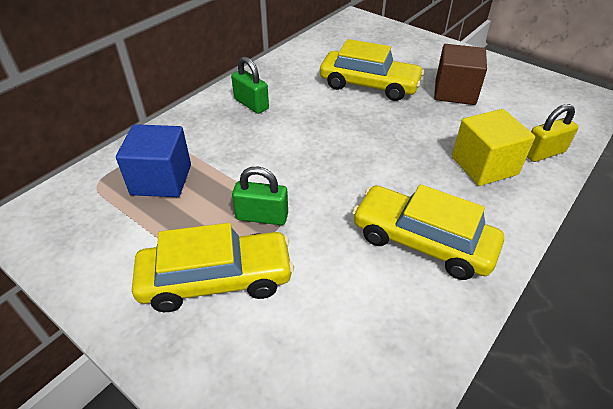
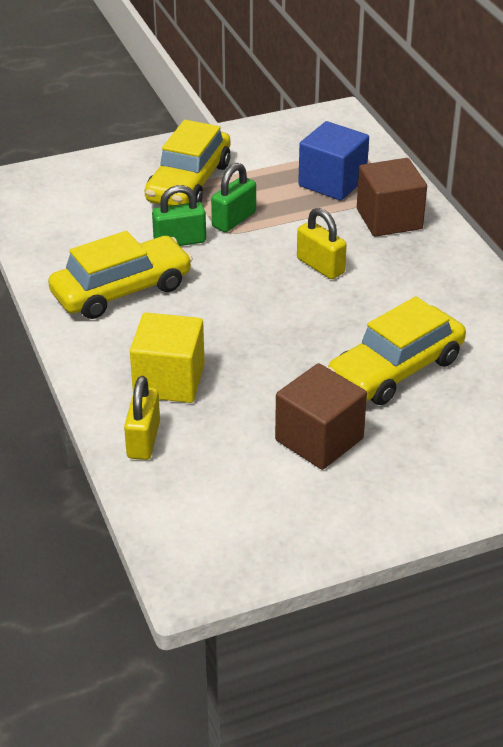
camera: 120 degrees right, 5 degrees down
green padlock [231,56,269,114] -> green padlock moved to [152,185,206,246]
none -> yellow padlock [297,208,347,279]
none -> brown cube [357,158,427,237]

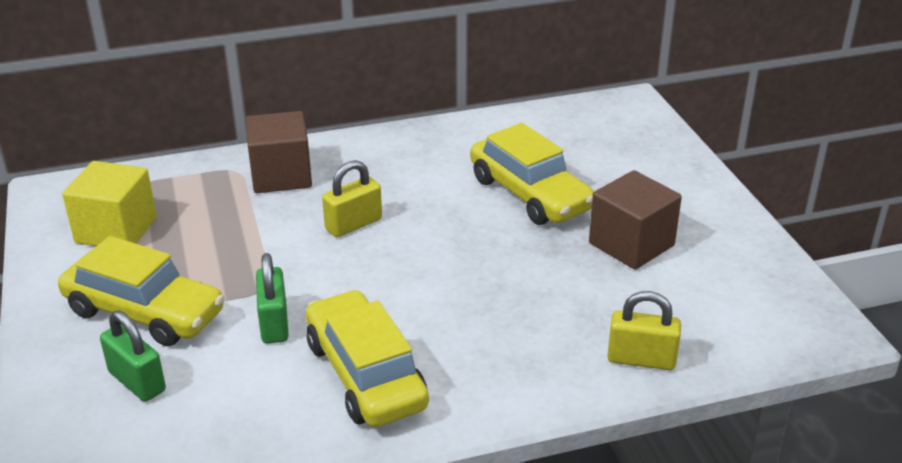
camera: 85 degrees left, 5 degrees down
yellow cube [130,312,205,403] -> yellow cube moved to [62,161,157,246]
green padlock [211,163,256,232] -> green padlock moved to [100,310,166,402]
blue cube [298,121,369,201] -> none

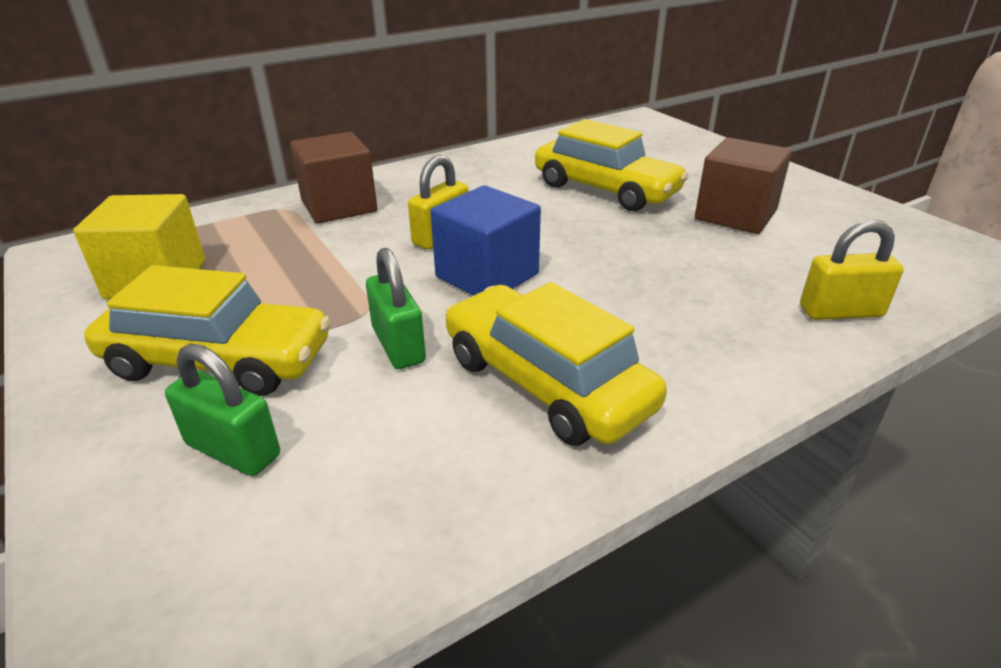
camera: 15 degrees left, 0 degrees up
none -> blue cube [430,185,541,295]

